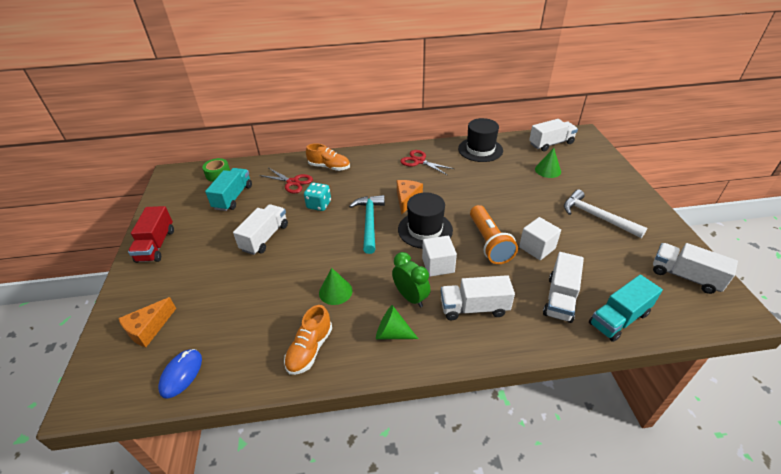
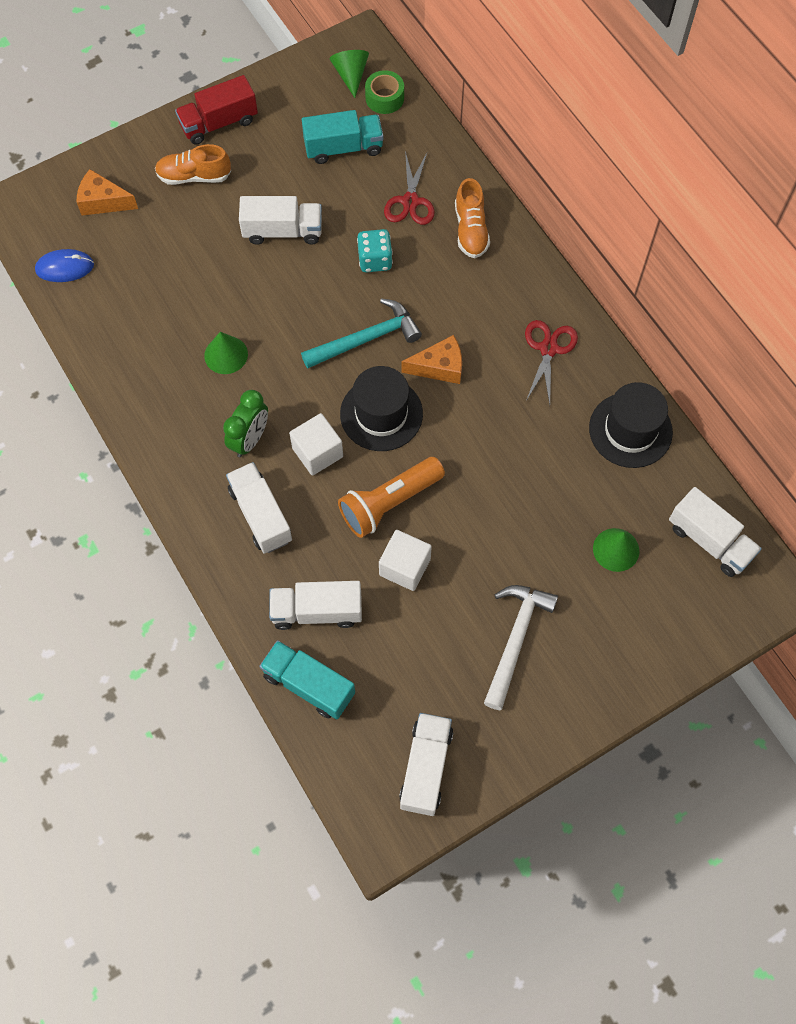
camera: 65 degrees right, 25 degrees up
orange shoe [284,305,332,375] -> orange shoe moved to [155,144,231,185]
green cone [376,305,418,339] -> green cone moved to [330,50,369,98]

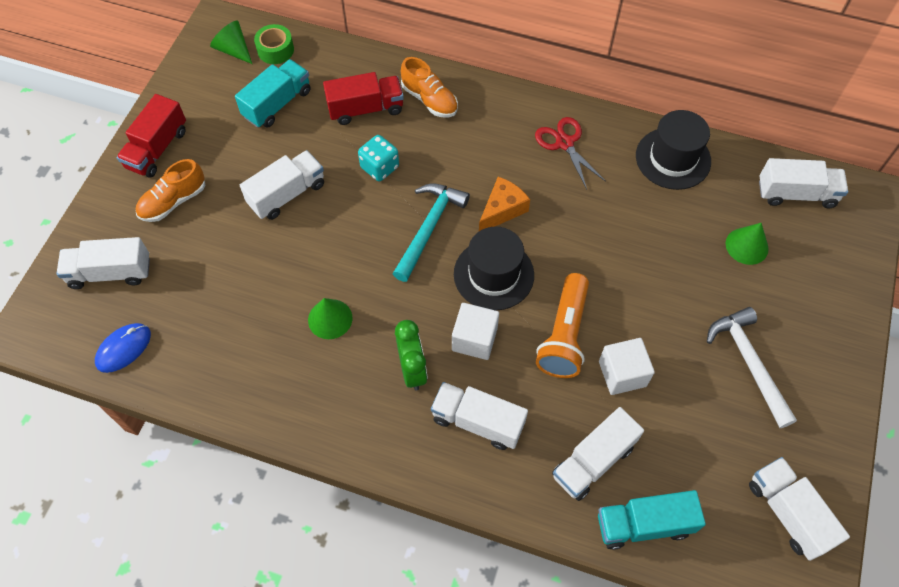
camera: 40 degrees left, 5 degrees down
orange cheese [77,169,138,215] -> white truck [56,237,150,289]
red scissors [384,151,435,225] -> red truck [323,72,404,125]

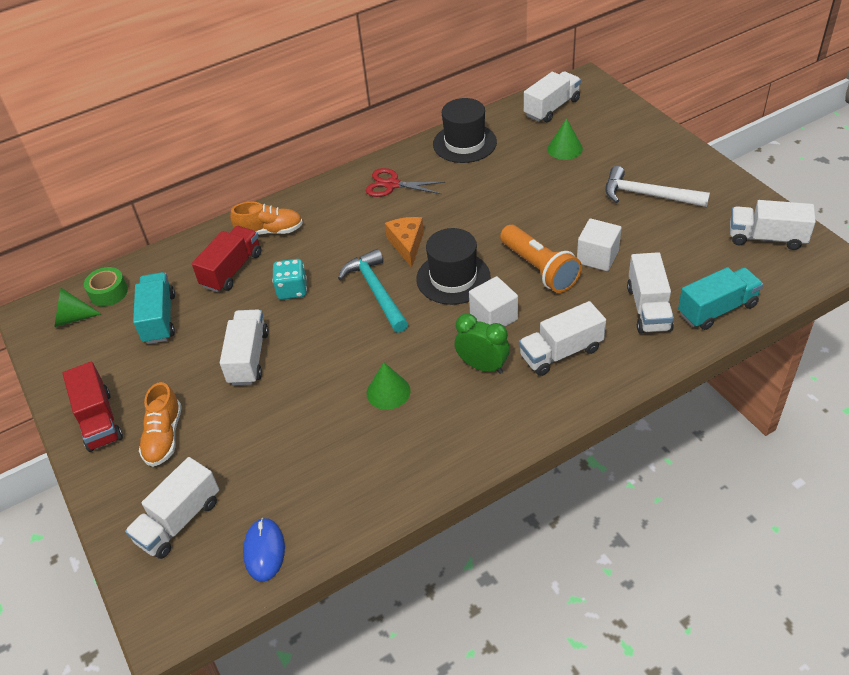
camera: 45 degrees left, 15 degrees down
turquoise truck [598,490,706,550] -> turquoise truck turned 150 degrees counterclockwise [678,267,763,330]

